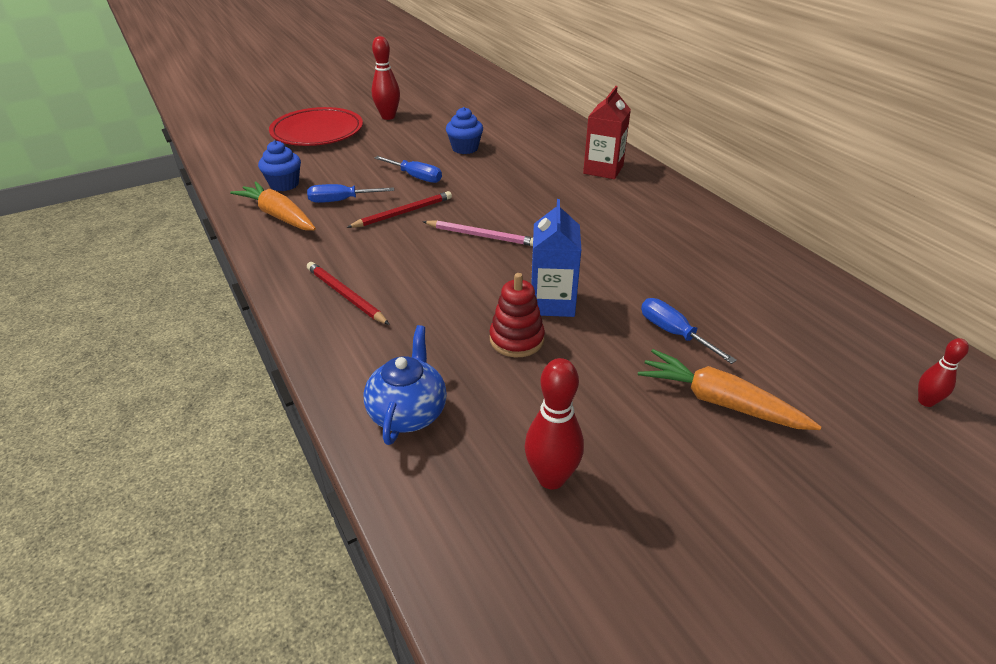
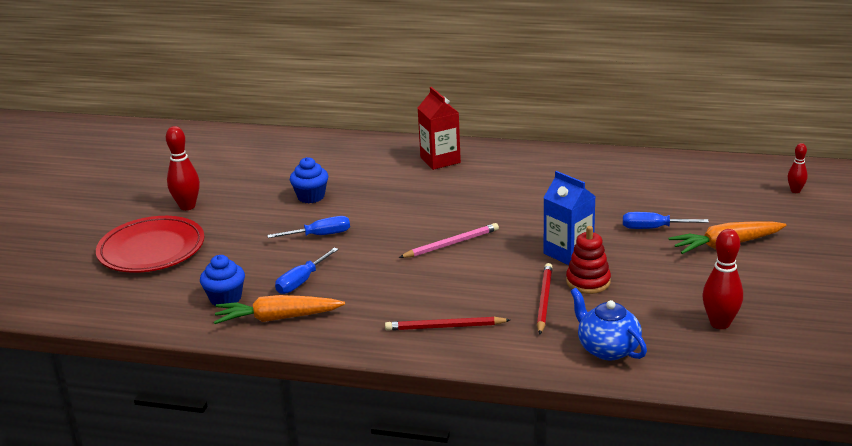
camera: 45 degrees left, 10 degrees down
red pencil [347,191,452,228] -> red pencil moved to [537,263,552,334]

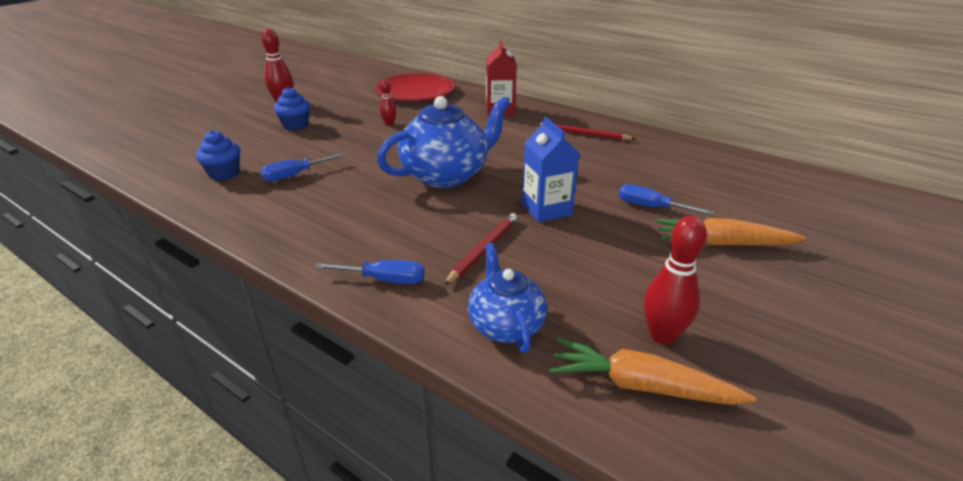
camera: 20 degrees right, 5 degrees up
red plate [96,216,204,273] -> red plate moved to [375,73,454,101]
orange carrot [214,295,345,324] -> orange carrot moved to [550,338,756,405]
blue screwdriver [267,216,350,238] -> blue screwdriver moved to [315,260,424,284]
blue cupcake [290,157,328,203] -> blue cupcake moved to [274,87,310,131]
red pencil [385,317,510,331] -> red pencil moved to [540,122,635,140]
pink pencil [399,223,499,258] -> blue teapot [377,96,510,188]
red stacking toy [566,226,611,294] -> none
red bowling pin [788,143,808,193] -> red bowling pin moved to [380,79,396,126]

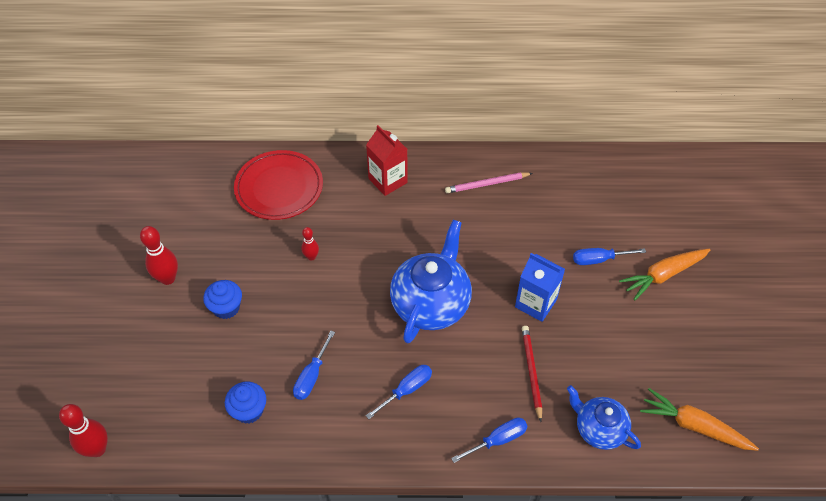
camera: 35 degrees left, 20 degrees up
red pencil [540,122,635,140] -> pink pencil [445,172,533,193]
orange carrot [550,338,756,405] -> orange carrot turned 45 degrees clockwise [640,388,759,451]
red bowling pin [644,216,707,344] -> red bowling pin moved to [59,404,108,457]
none -> blue screwdriver [366,365,432,419]

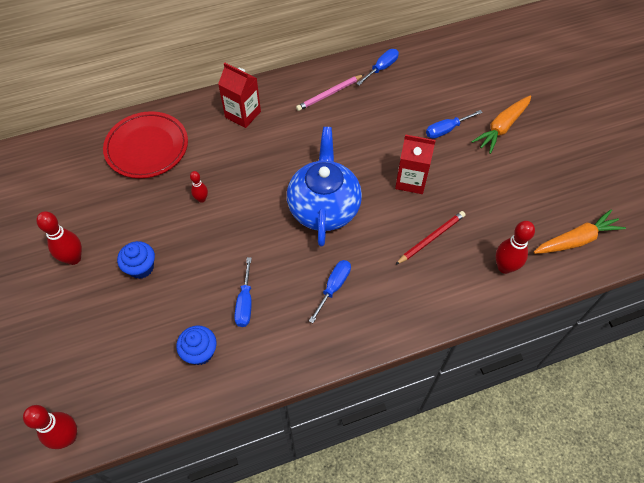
camera: 20 degrees left, 5 degrees up
blue screwdriver [451,418,528,463] -> blue screwdriver moved to [356,49,399,85]
blue carton [515,253,565,322] -> red carton [395,134,436,194]
red pencil [522,326,542,422] -> red pencil turned 75 degrees clockwise [395,211,465,265]
blue teapot [567,385,641,450] -> red bowling pin [496,221,535,274]
orange carrot [640,388,759,451] -> orange carrot turned 150 degrees clockwise [534,209,626,254]

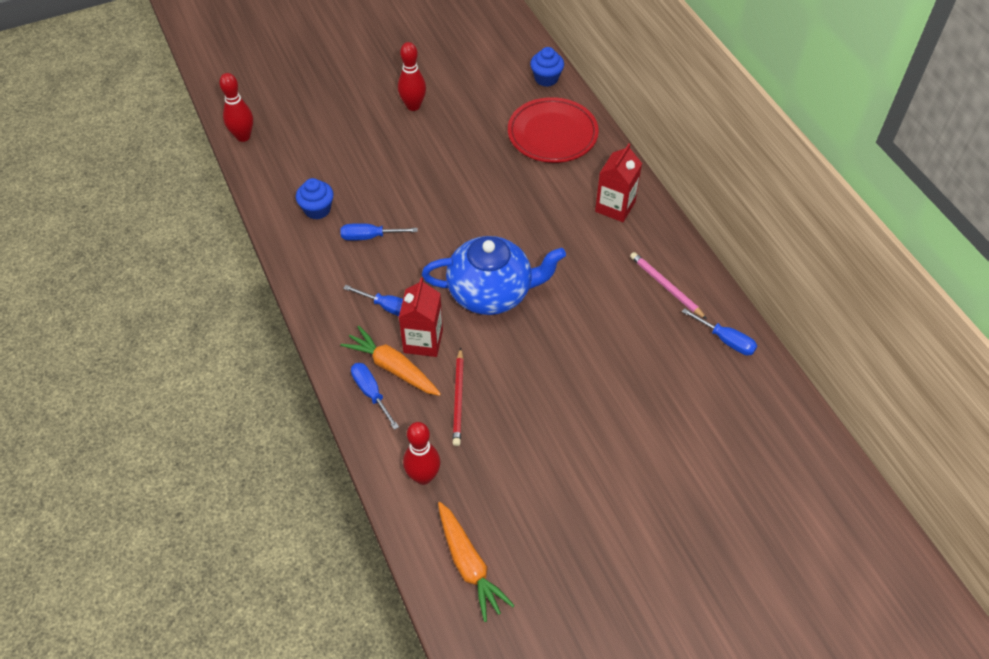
camera: 85 degrees right, 5 degrees down
blue cupcake [117,241,155,279] -> blue cupcake moved to [530,47,564,87]
red bowling pin [190,171,208,203] -> none
red carton [395,134,436,194] -> red carton moved to [399,278,443,357]
red pencil [395,211,465,265] -> red pencil turned 45 degrees clockwise [453,347,464,446]
blue screwdriver [426,110,483,139] -> blue screwdriver moved to [351,363,399,430]
orange carrot [471,95,531,154] -> orange carrot moved to [340,326,441,396]

